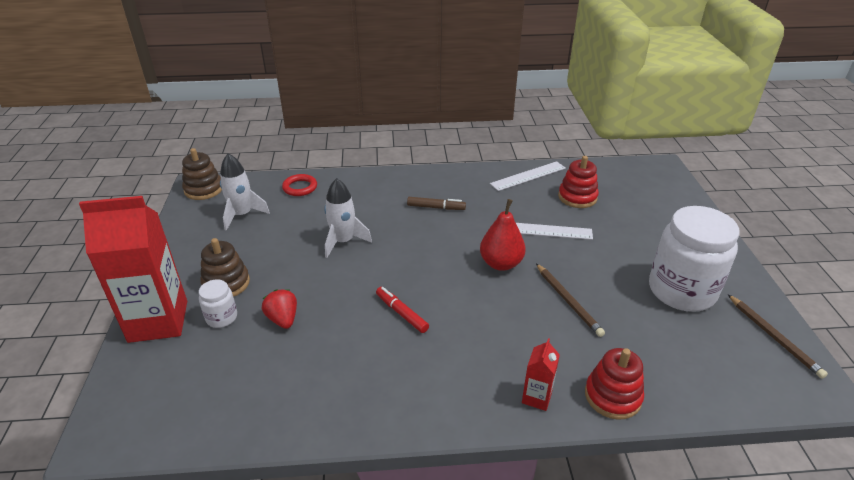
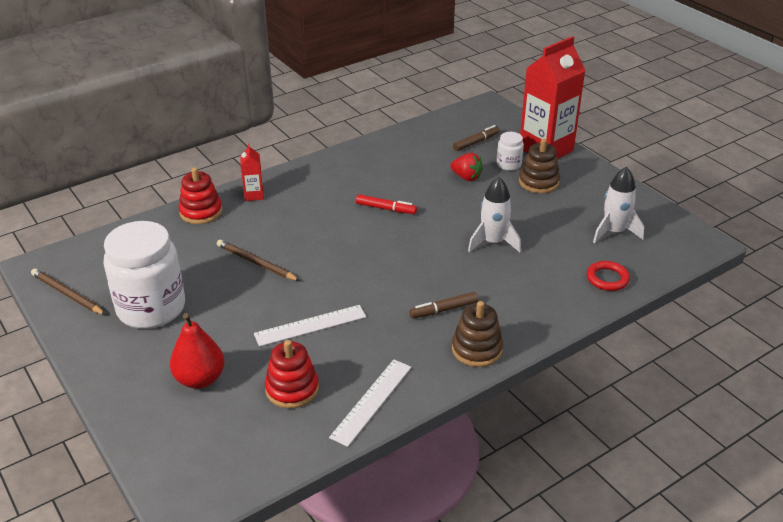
camera: 150 degrees right, 0 degrees up
brown stacking toy [182,148,222,200] -> brown stacking toy moved to [452,301,503,367]
red pear [480,199,525,271] -> red pear moved to [170,313,225,389]
none -> brown marker [453,125,500,151]

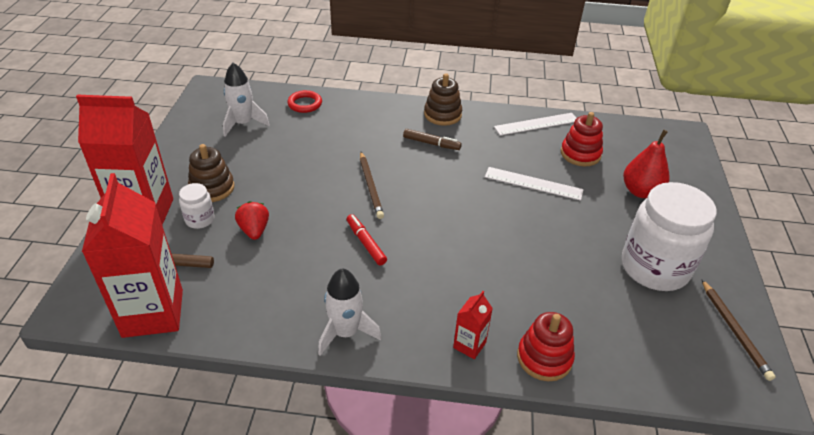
camera: 140 degrees left, 5 degrees up
brown pencil [217,239,300,281] -> brown pencil moved to [360,152,384,219]
white rocket [468,177,521,252] -> white rocket moved to [318,268,381,356]
none -> red carton [82,173,183,338]

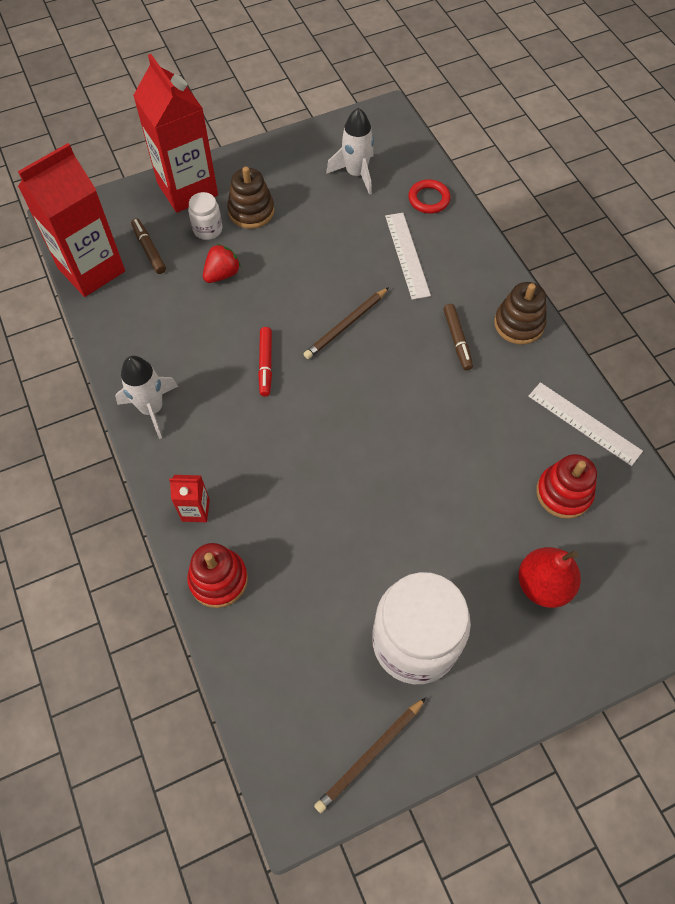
camera: 60 degrees right, 20 degrees up
red marker [347,214,387,265] -> red marker turned 150 degrees clockwise [258,327,272,397]
white ruler [485,167,584,201] -> white ruler moved to [385,213,431,300]

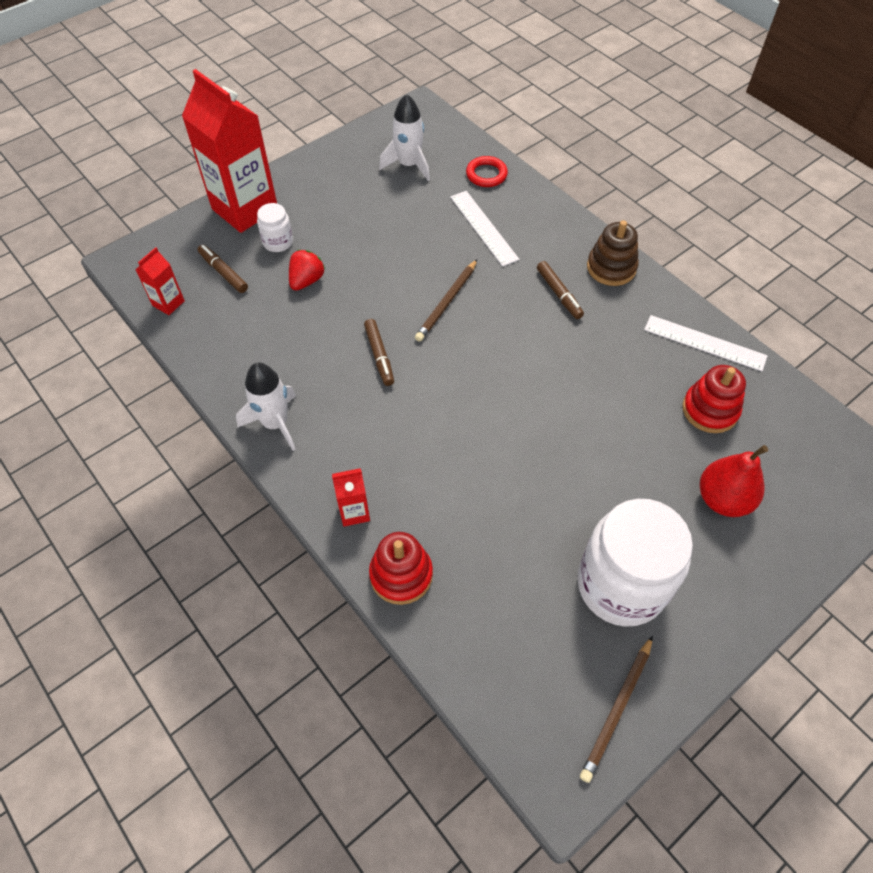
camera: 15 degrees left, 5 degrees down
red carton [18,143,125,297] -> red carton [135,247,185,315], size x0.44
brown stacking toy [227,167,275,229] -> none
red marker [258,327,272,397] -> brown marker [364,319,394,386]

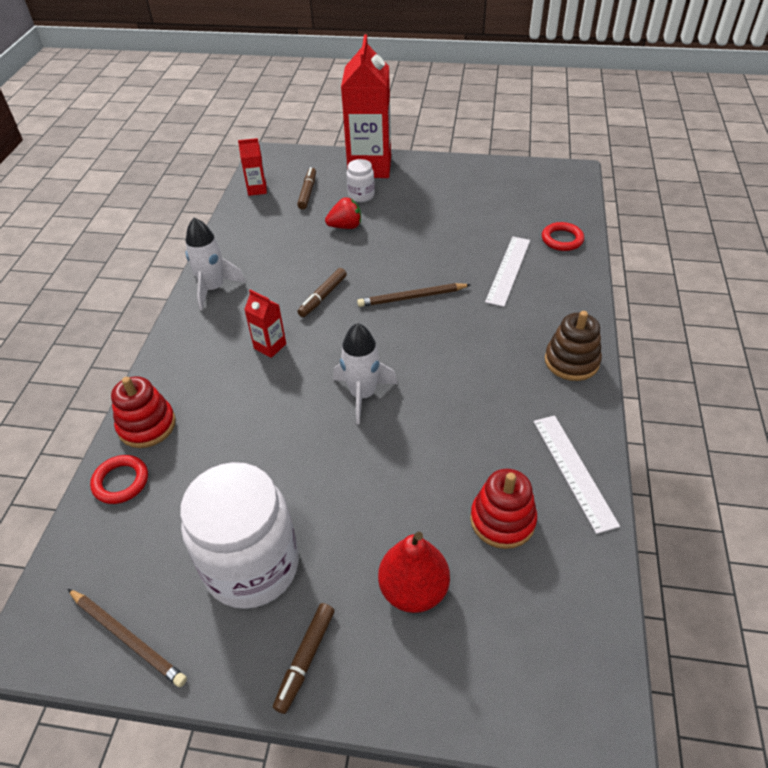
camera: 50 degrees right, 10 degrees down
red carton [332,468,370,527] -> red carton moved to [244,289,286,358]
white rocket [379,94,430,181] -> white rocket moved to [333,323,398,424]
brown marker [537,261,584,319] -> brown marker moved to [273,603,335,714]
brown pencil [580,636,653,783] -> brown pencil turned 135 degrees counterclockwise [68,589,187,687]
none -> red ring [90,455,148,504]

